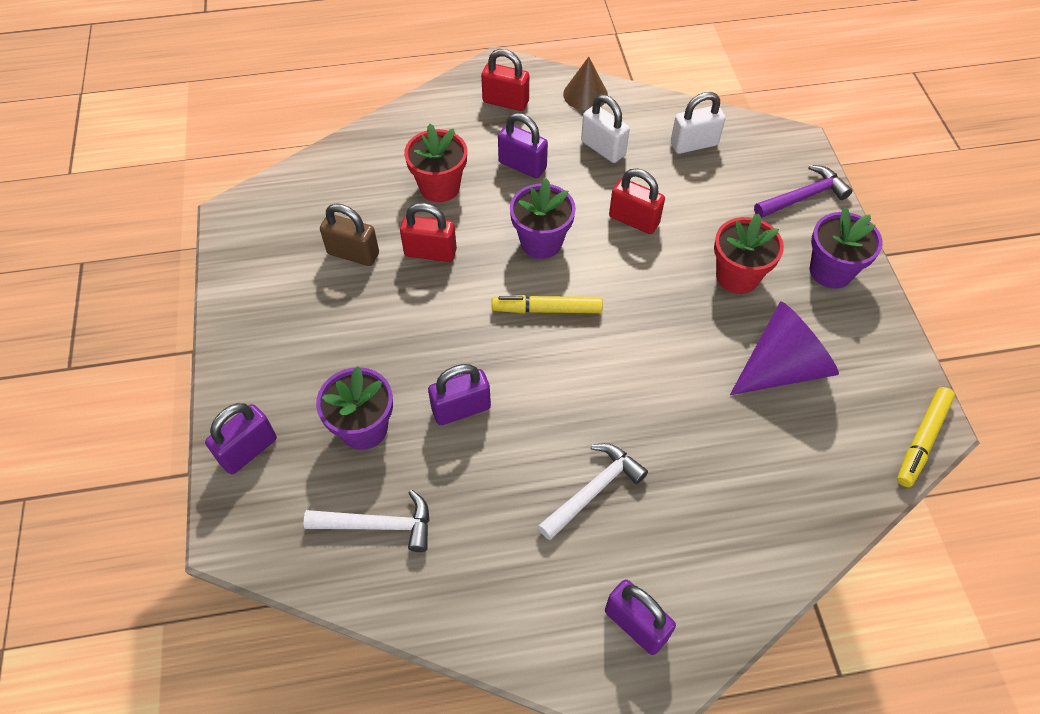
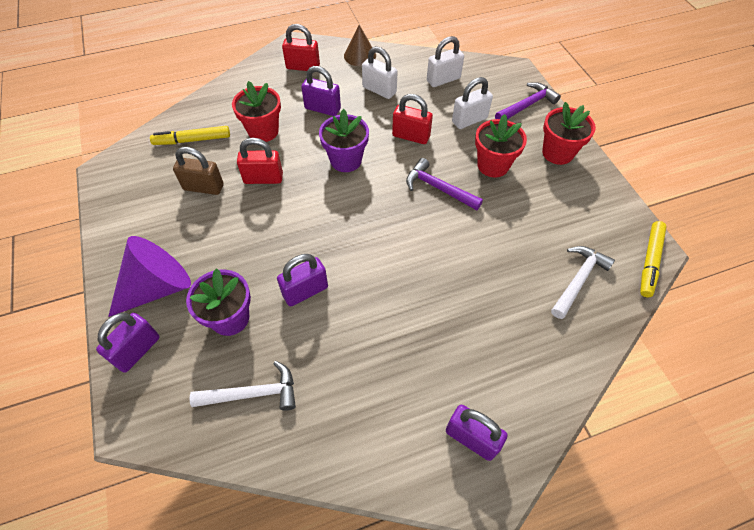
camera: 10 degrees left, 0 degrees up
yellow marker [492,295,603,313] -> yellow marker moved to [150,126,230,145]
white hammer [538,443,648,540] -> white hammer moved to [551,246,615,319]
purple cone [730,302,839,395] -> purple cone moved to [108,236,191,317]
purple flower pot [810,207,883,289] -> red flower pot [542,102,596,165]
none -> purple hammer [406,158,483,210]
none -> white padlock [452,77,493,129]

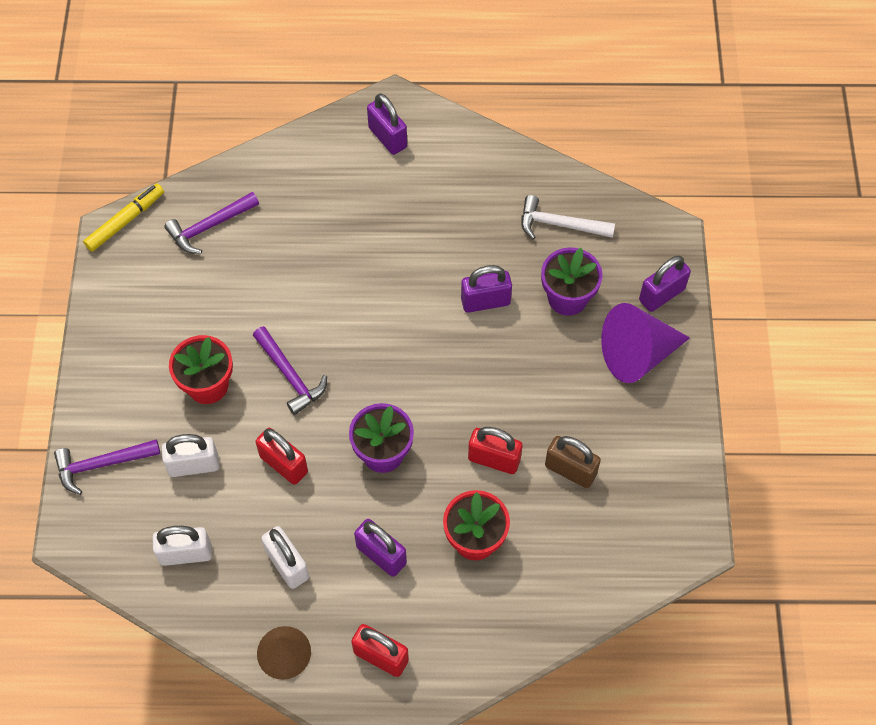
camera: 160 degrees left, 5 degrees up
yellow marker [150,126,230,145] -> none
red flower pot [542,102,596,165] -> none
white hammer [551,246,615,319] -> purple hammer [164,192,259,254]

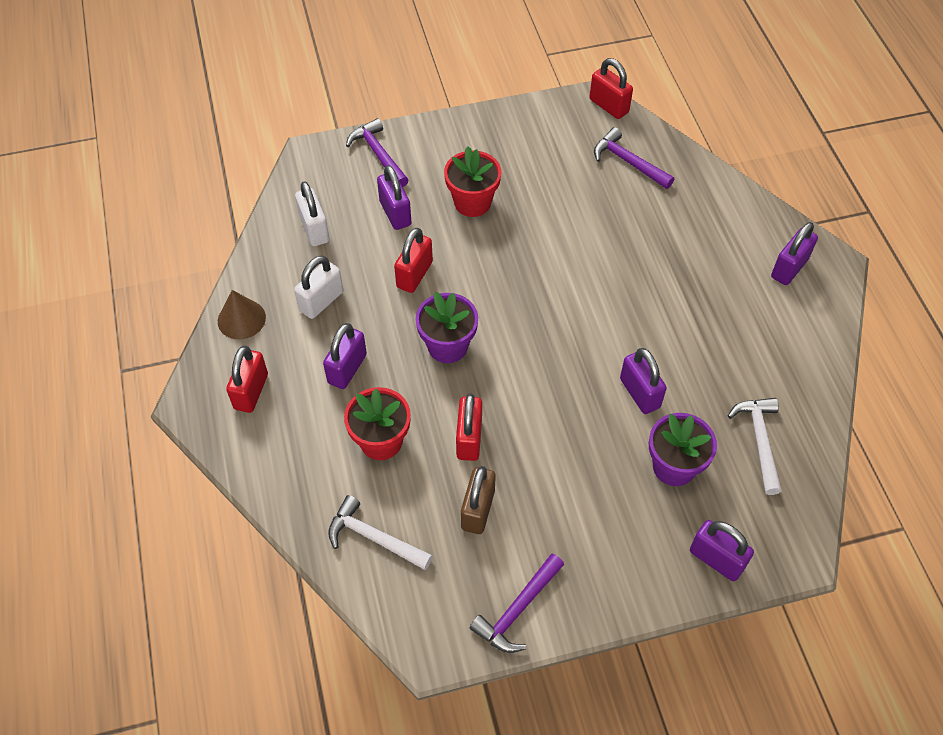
camera: 75 degrees right, 5 degrees down
yellow marker [83,183,164,252] -> red padlock [589,58,633,119]
white padlock [162,434,219,477] -> purple padlock [377,165,412,230]
purple hammer [253,326,327,415] -> purple hammer moved to [470,554,564,653]
purple cone [601,303,690,383] -> none
none -> white hammer [328,495,433,570]

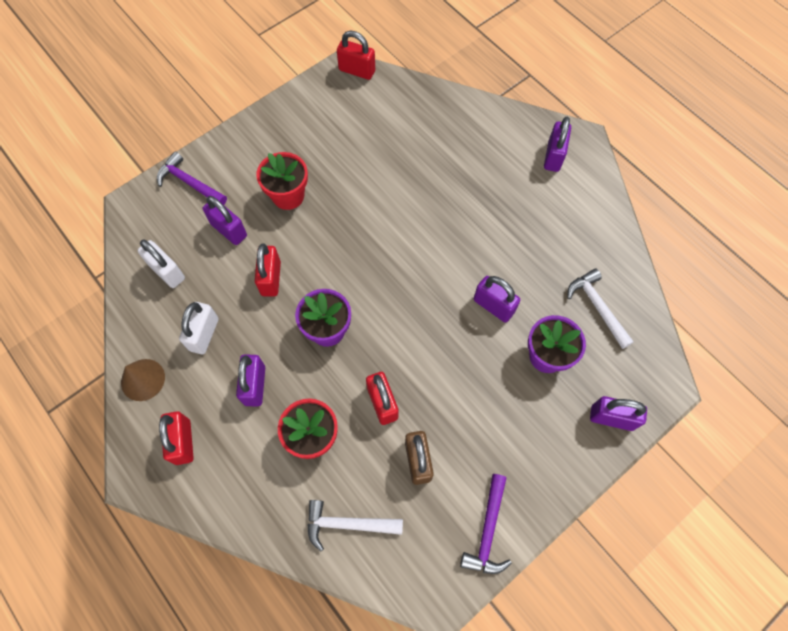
camera: 25 degrees left, 10 degrees up
purple hammer [594,127,674,189] -> none

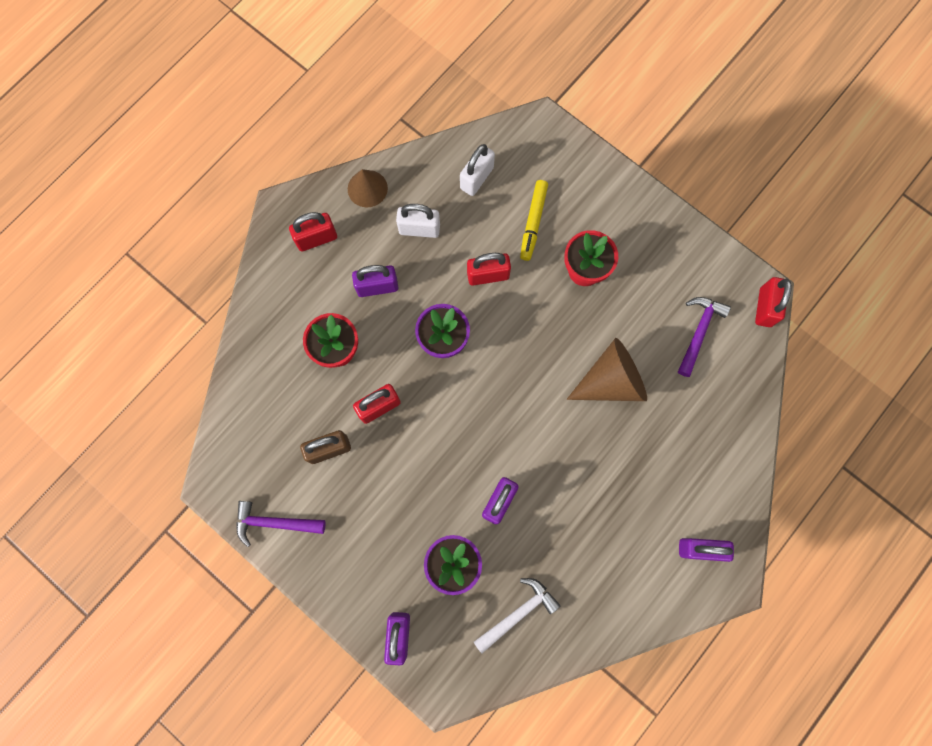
camera: 80 degrees right, 10 degrees up
purple hammer [157,152,227,205] -> purple hammer moved to [678,297,731,377]
purple padlock [203,196,247,245] -> yellow marker [520,180,548,261]
white hammer [307,500,403,551] -> none
none -> brown cone [566,338,647,401]

